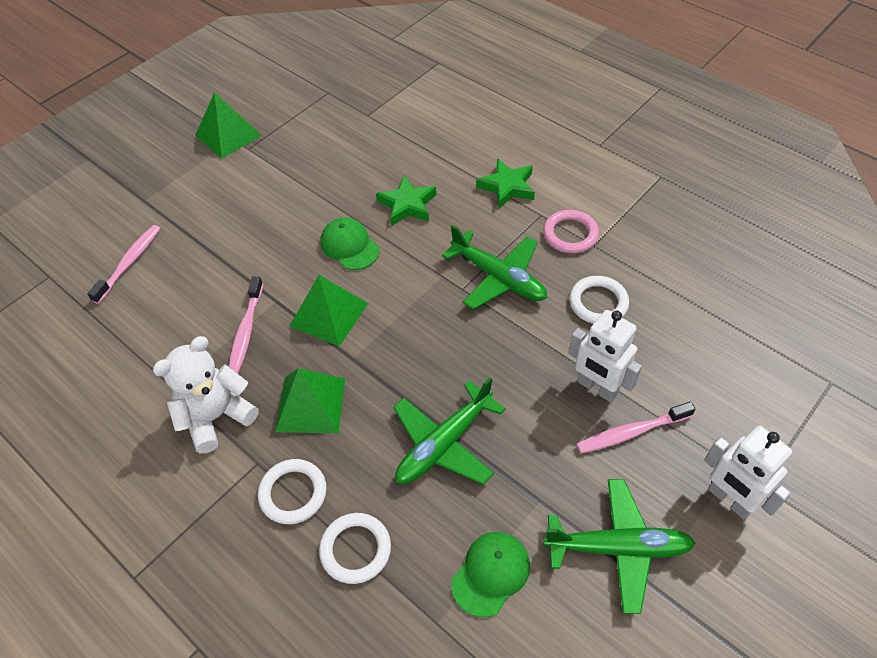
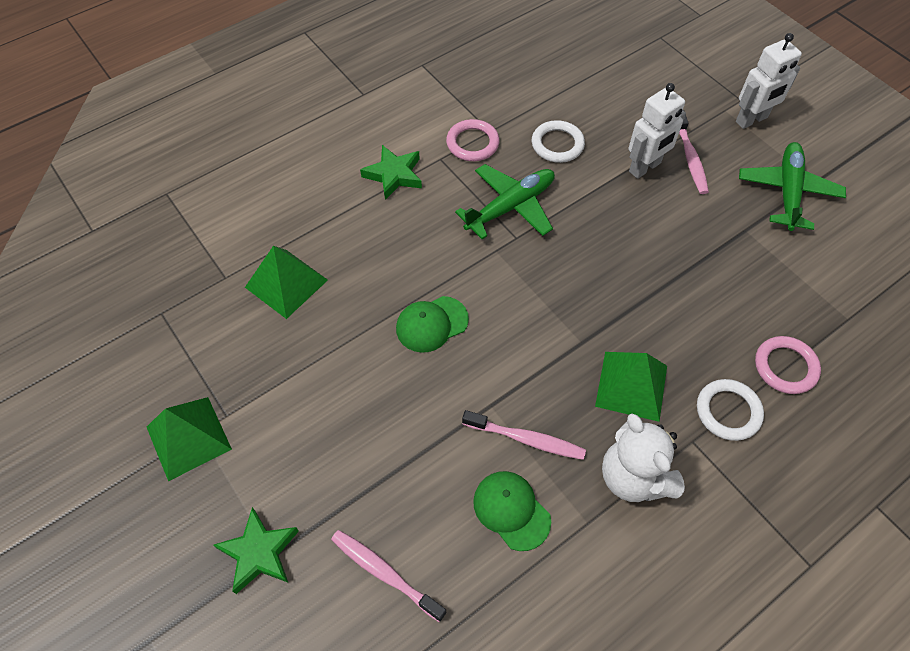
camera: 80 degrees left, 5 degrees up
green pyramid [290,275,368,346] -> green pyramid moved to [245,246,328,319]
white ring [319,513,391,584] -> pink ring [755,336,821,394]
green star [376,176,437,226] -> green star moved to [214,507,299,594]
green plane [393,377,506,485] -> none
green cap [451,532,530,618] -> green cap moved to [473,471,551,551]

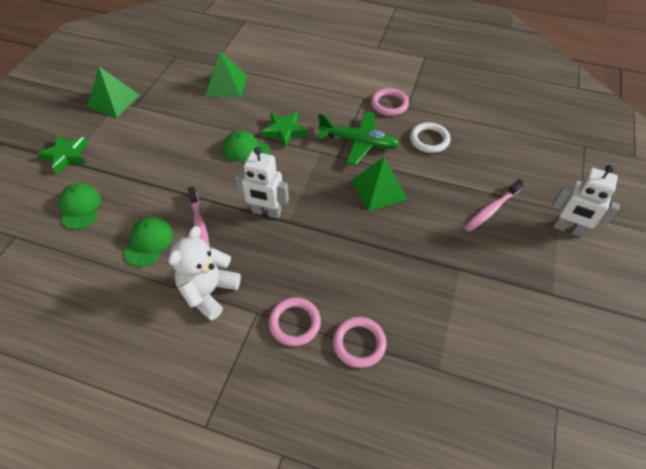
camera: 55 degrees right, 5 degrees down
pink toothbrush [331,530,447,622] -> green cap [59,183,101,230]
green star [360,145,422,200] -> green star moved to [261,111,308,148]
green pyramid [595,352,667,422] -> green pyramid moved to [352,157,408,211]
white robot [628,83,686,179] -> white robot moved to [235,147,289,219]
white ring [697,379,764,441] -> pink ring [268,297,321,346]
green plane [739,142,846,231] -> none

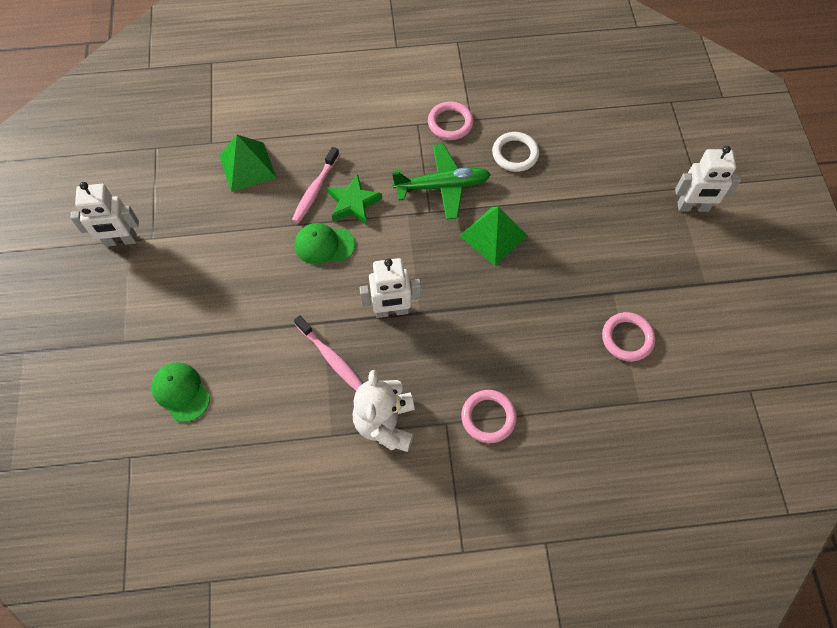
camera: 25 degrees left, 10 degrees up
green star [37,135,88,174] -> none
green pyramid [87,67,140,118] -> white robot [70,182,139,247]
green cap [123,217,173,267] -> none
pink ring [333,317,387,368] -> pink ring moved to [602,312,655,361]
pink toothbrush [464,179,524,232] -> pink toothbrush moved to [292,147,339,223]

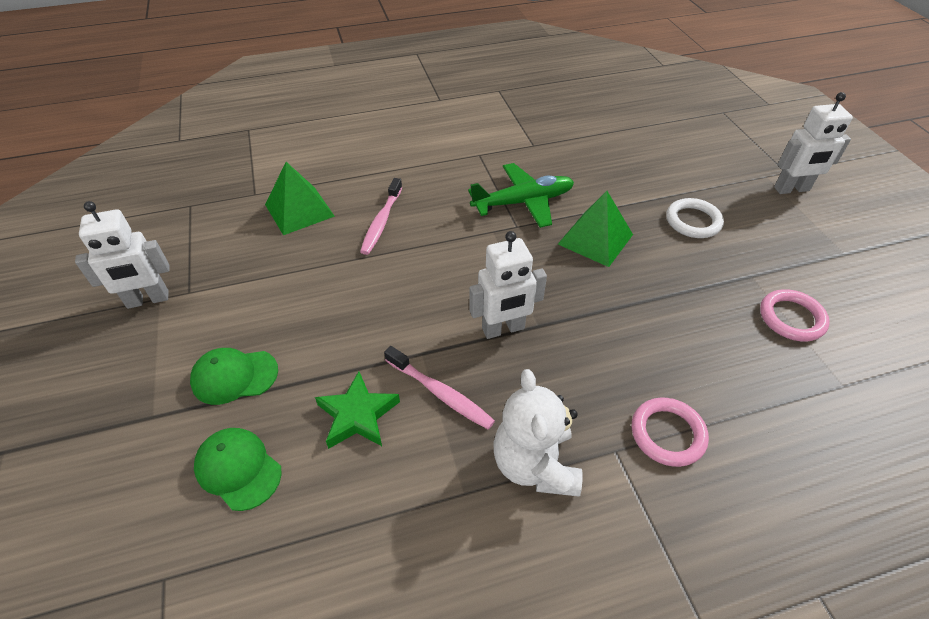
camera: 10 degrees left, 15 degrees down
green cap [295,223,355,264] -> green cap moved to [190,348,278,405]
green star [327,174,382,225] -> green star moved to [315,371,400,449]
pink ring [428,102,474,140] -> none
white ring [492,132,539,172] -> white ring moved to [667,198,724,238]

